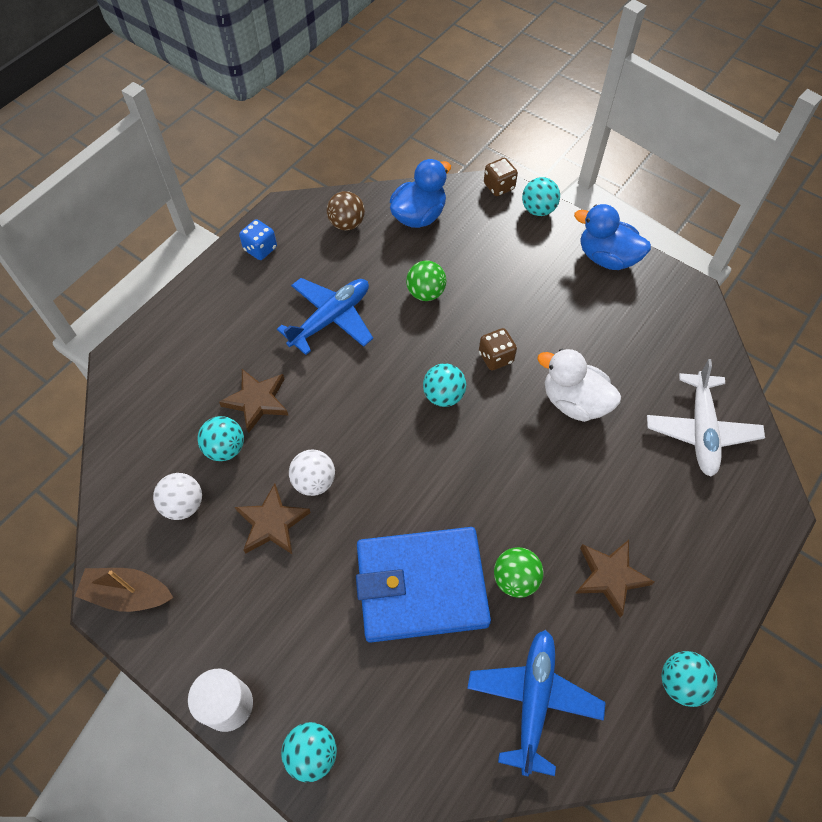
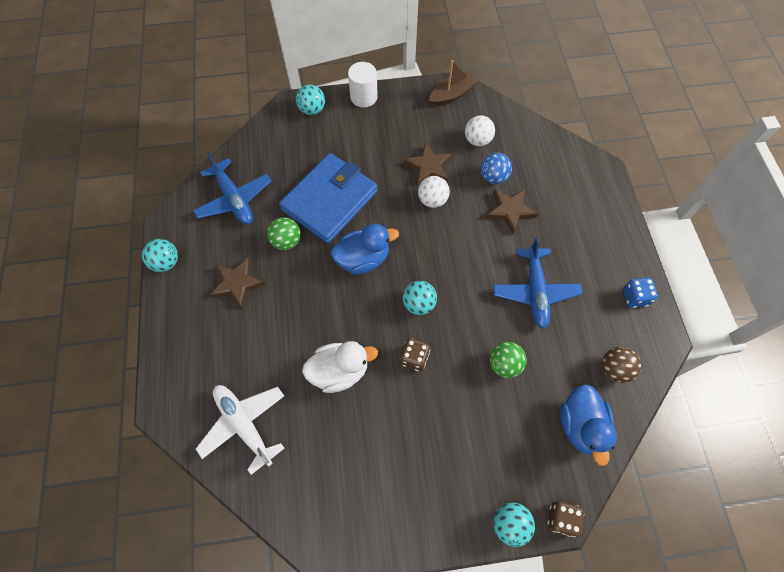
camera: 135 degrees right, 5 degrees up
turquoise ball [198,416,244,461] -> blue ball [481,153,512,184]
blue duck [574,204,651,270] -> blue duck moved to [331,223,399,275]

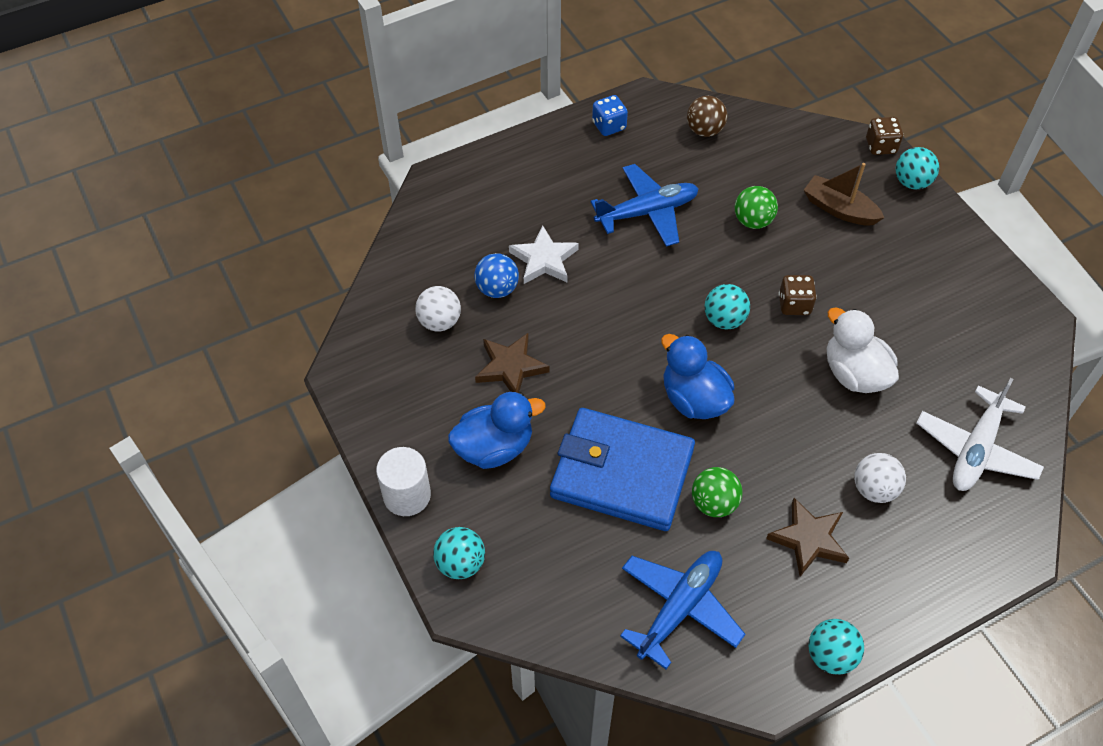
camera: 110 degrees left, 10 degrees down
white ball [418,176,450,208] -> white ball moved to [854,453,906,503]
brown boat [429,60,479,106] -> brown boat moved to [804,163,885,225]
brown star [486,189,538,234] -> white star [509,225,579,284]
blue duck [560,384,617,466] -> blue duck moved to [448,392,546,469]

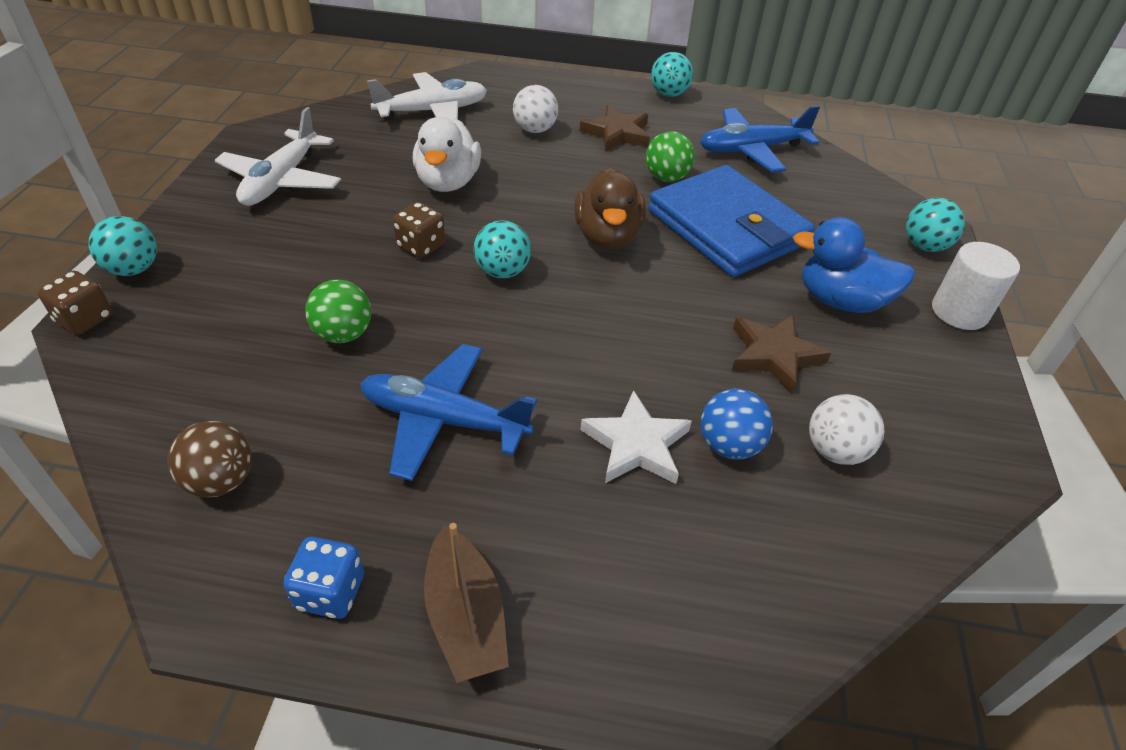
camera: 145 degrees left, 10 degrees down
blue duck [661,334,735,419] -> brown duck [574,167,646,249]
brown boat [804,163,885,225] -> brown boat moved to [424,523,509,683]
none -> white plane [215,107,341,206]

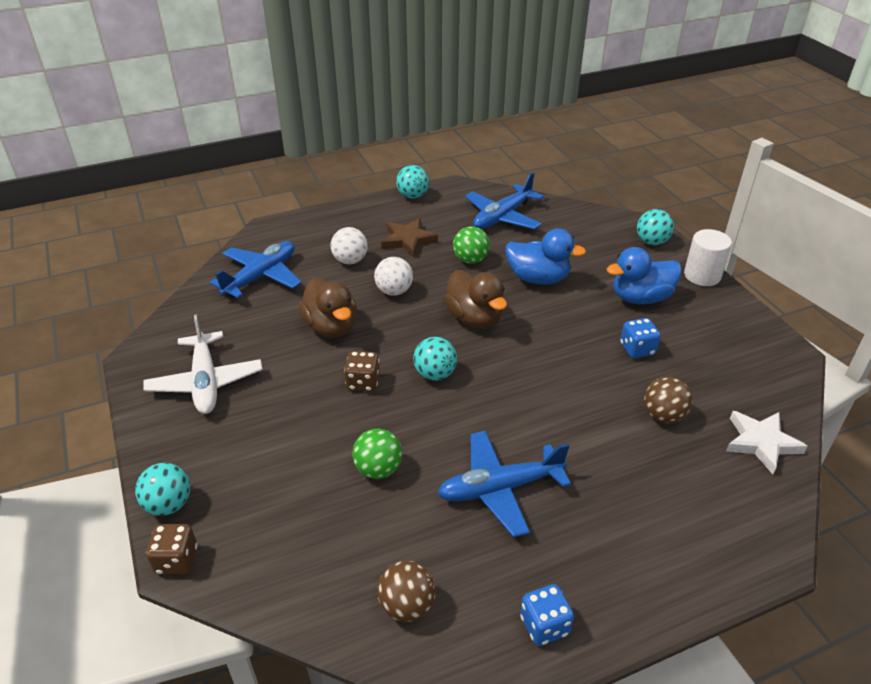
camera: 30 degrees left, 5 degrees down
white plane [367,72,487,119] -> blue plane [209,241,301,298]
white duck [413,117,481,192] -> brown duck [298,277,357,338]
brown boat [424,523,509,683] -> none
white star [580,390,692,484] -> white star moved to [726,411,808,474]
blue wallet [648,165,815,277] -> blue duck [506,229,586,285]
blue ball [700,389,773,460] -> brown ball [644,377,693,423]
brown star [732,314,831,393] -> blue dice [620,318,661,358]
white ball [809,394,885,465] -> white ball moved to [374,257,413,296]

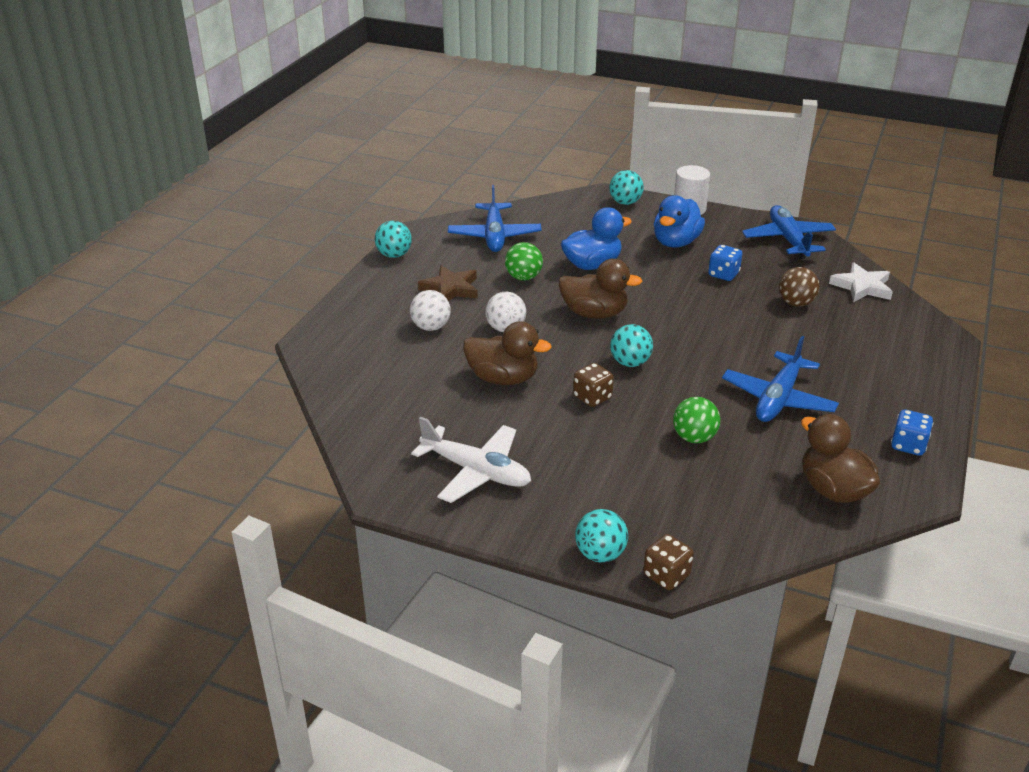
camera: 45 degrees left, 5 degrees down
blue plane [209,241,301,298] -> blue plane moved to [742,205,836,259]
brown ball [377,561,436,622] -> brown duck [801,414,880,503]

